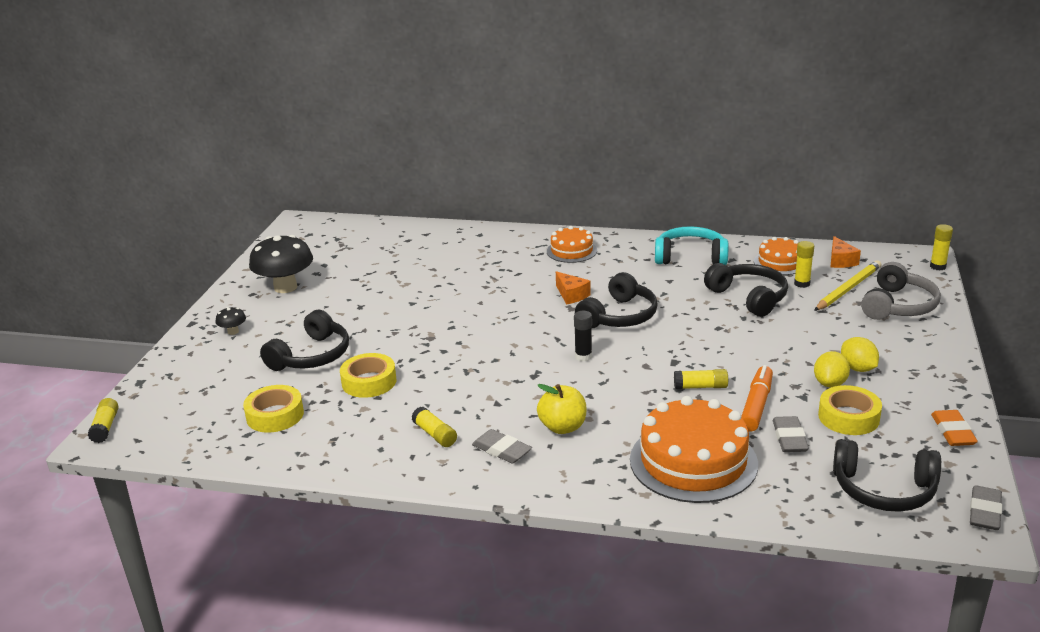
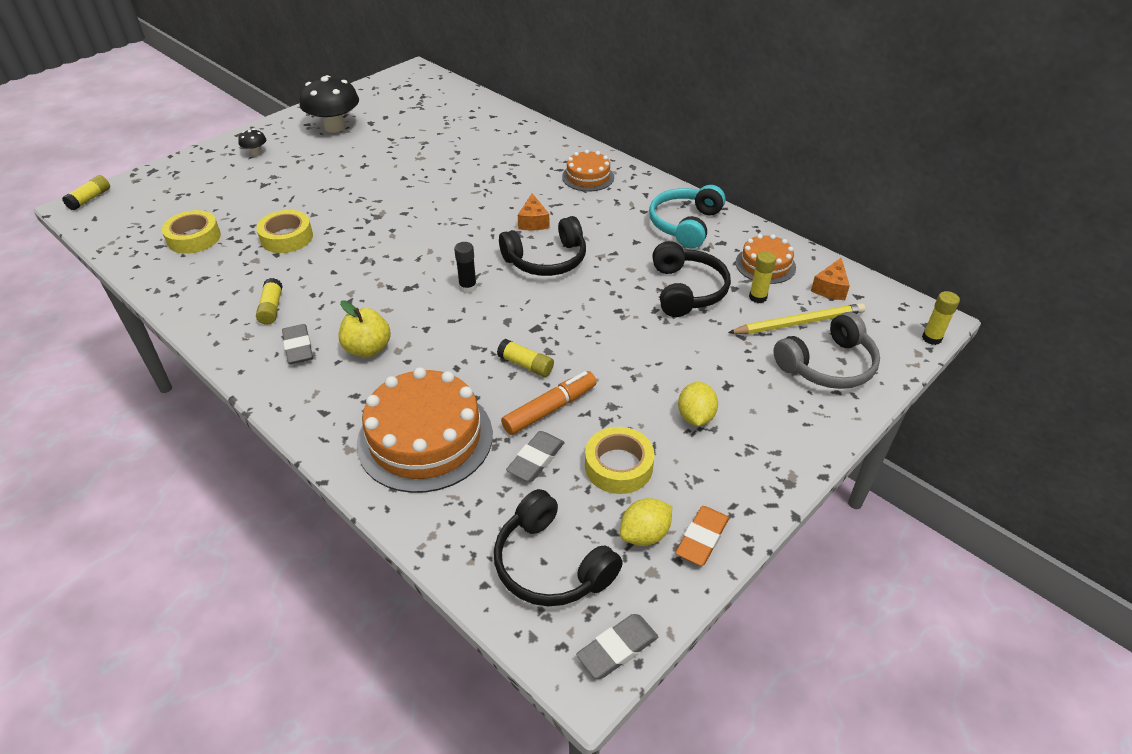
camera: 30 degrees right, 15 degrees up
black headphones [260,310,349,371] -> none
turquoise headphones [655,226,728,265] -> turquoise headphones turned 105 degrees counterclockwise [649,185,726,248]
yellow lemon [814,351,850,387] -> yellow lemon moved to [620,498,672,546]

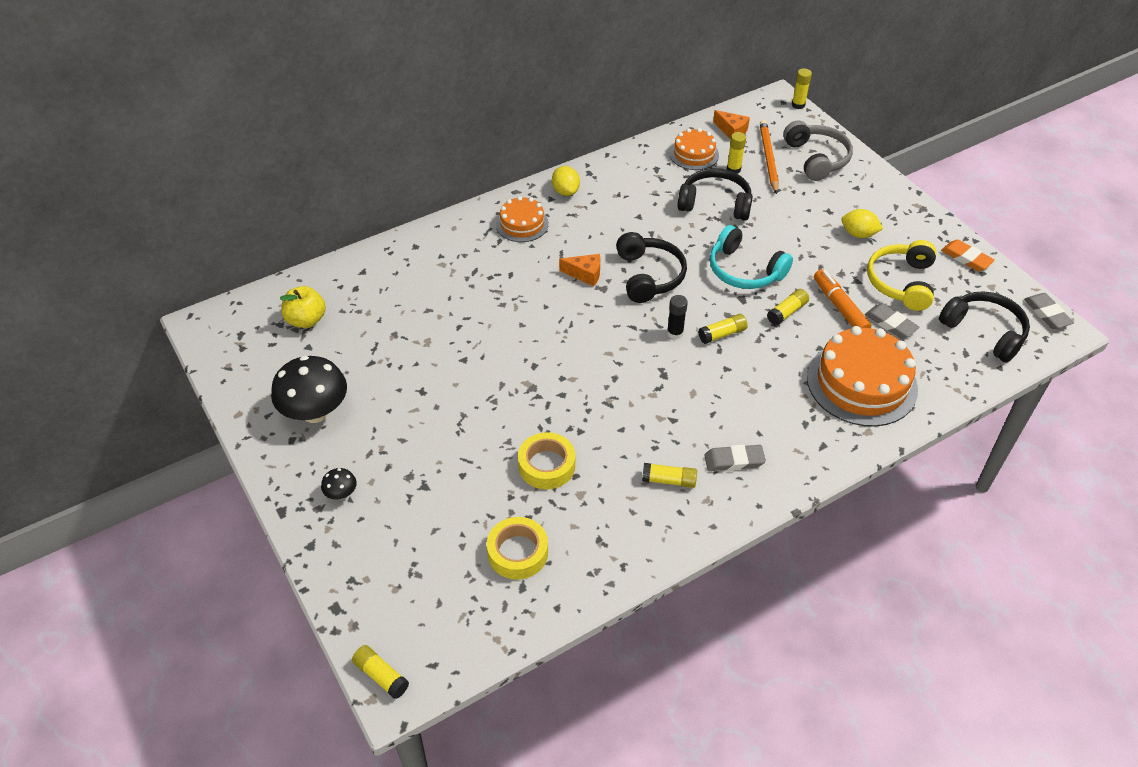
camera: 75 degrees left, 5 degrees up
yellow apple [339,300,391,357] -> yellow apple moved to [280,286,326,328]
black headphones [494,489,623,606] -> black headphones turned 105 degrees counterclockwise [939,291,1030,363]
yellow tape [585,427,655,494] -> yellow headphones [867,240,936,311]
yellow lemon [620,498,672,546] -> yellow lemon moved to [552,166,580,196]
turquoise headphones [649,185,726,248] -> turquoise headphones moved to [710,225,793,289]
yellow pencil [728,303,865,334] -> orange pencil [760,120,779,194]
none -> yellow glue stick [698,314,748,344]

